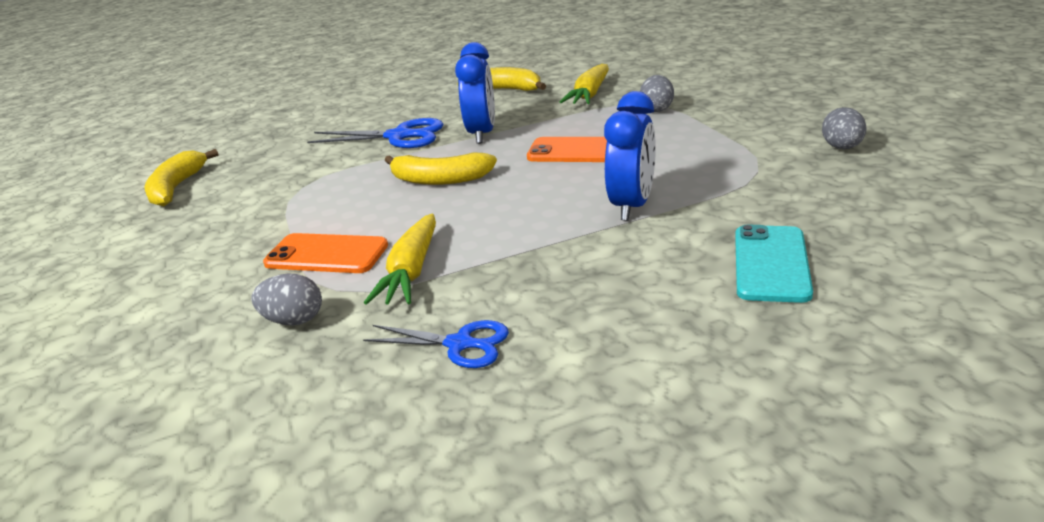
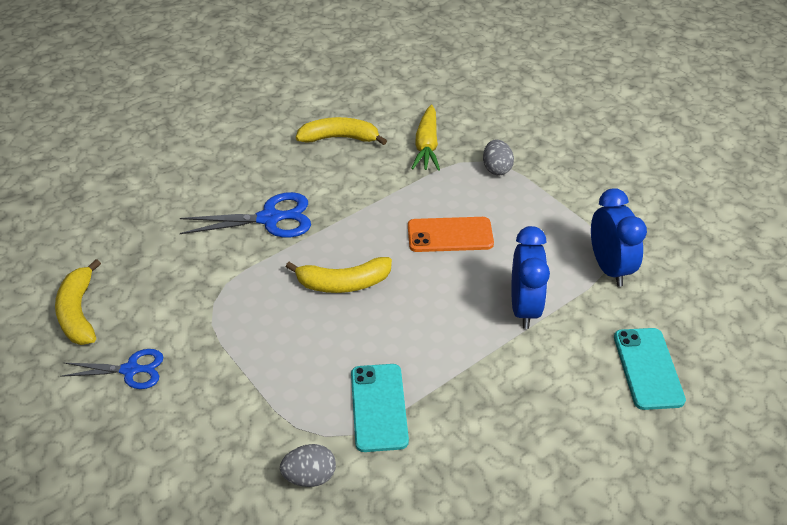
camera: 20 degrees left, 15 degrees up
orange phone [263,233,388,273] -> none
blue scissors [363,320,509,368] -> blue scissors moved to [60,349,164,389]
yellow carrot [364,214,436,305] -> turquoise phone [351,364,409,452]
blue clock [455,42,495,144] -> blue clock moved to [591,188,647,287]
grey egg [822,107,867,149] -> none

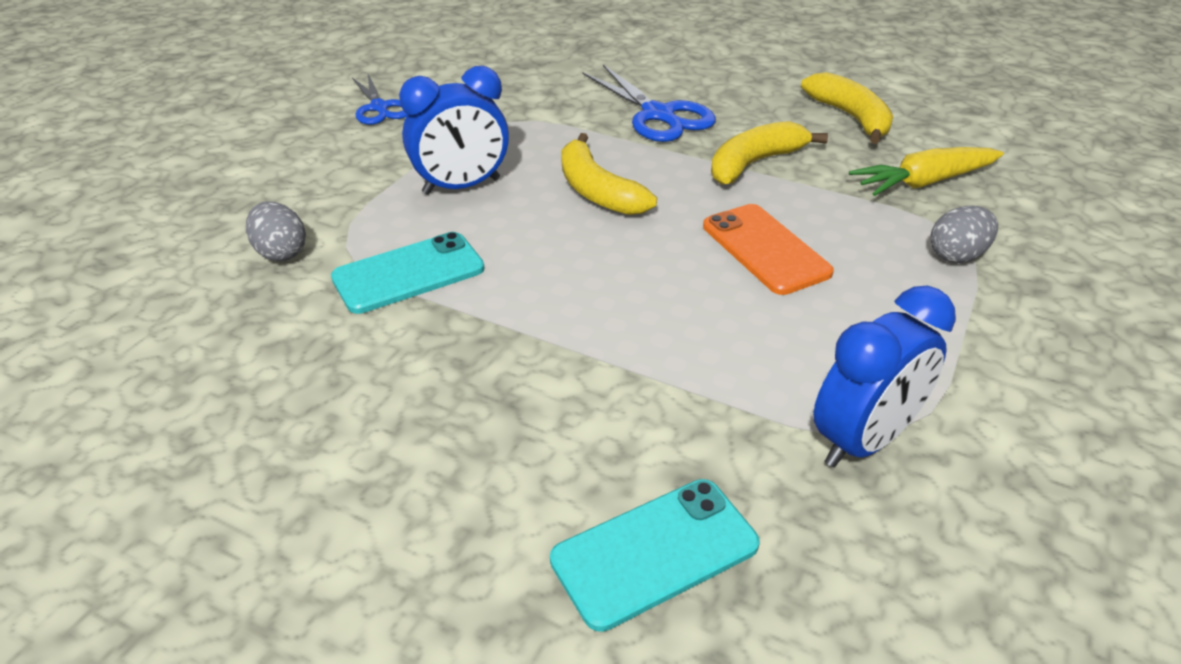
camera: 65 degrees right, 5 degrees down
yellow banana [55,259,101,345] -> yellow banana moved to [711,121,828,185]
blue clock [511,226,550,329] -> blue clock moved to [399,66,509,195]

